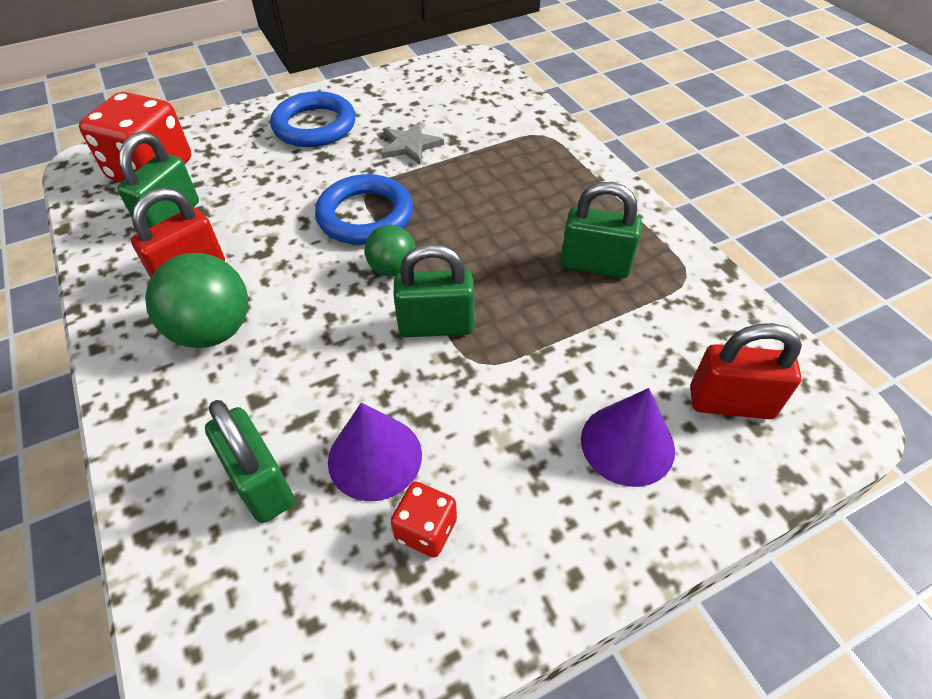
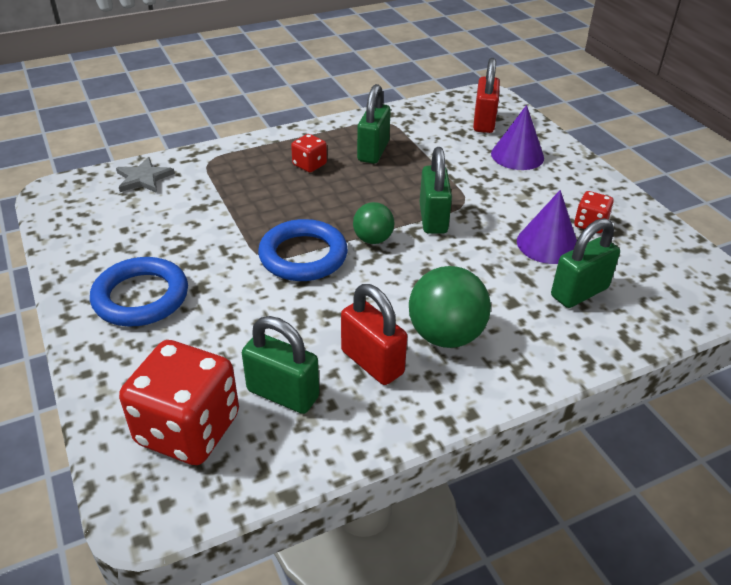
camera: 90 degrees left, 10 degrees down
grey star [381,121,444,164] -> grey star moved to [116,157,175,193]
none -> red dice [291,134,327,172]

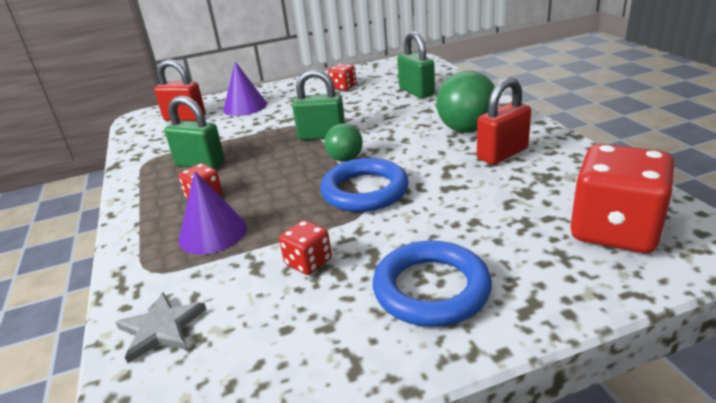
camera: 80 degrees left, 10 degrees down
green padlock [242,316,319,414] -> none
purple cone [517,190,577,264] -> purple cone moved to [179,171,247,254]
none -> red dice [279,220,332,275]

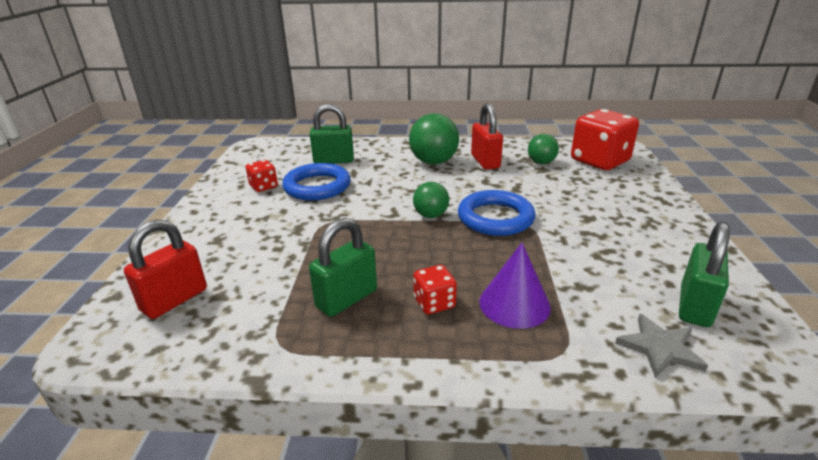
camera: 70 degrees left, 0 degrees up
purple cone [223,62,267,116] -> none
red dice [279,220,332,275] -> none
green padlock [292,69,345,140] -> green padlock moved to [679,222,730,327]
blue ring [373,240,492,327] -> blue ring moved to [282,163,351,201]
none -> green ball [528,134,559,164]

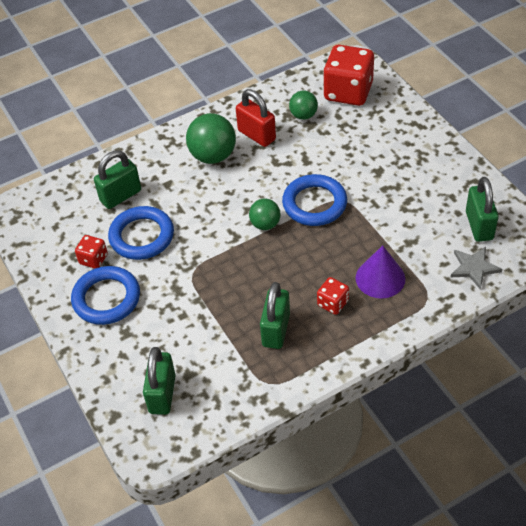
camera: 30 degrees left, 20 degrees up
red padlock [124,219,207,319] -> green padlock [143,347,176,415]
none -> blue ring [71,266,140,325]

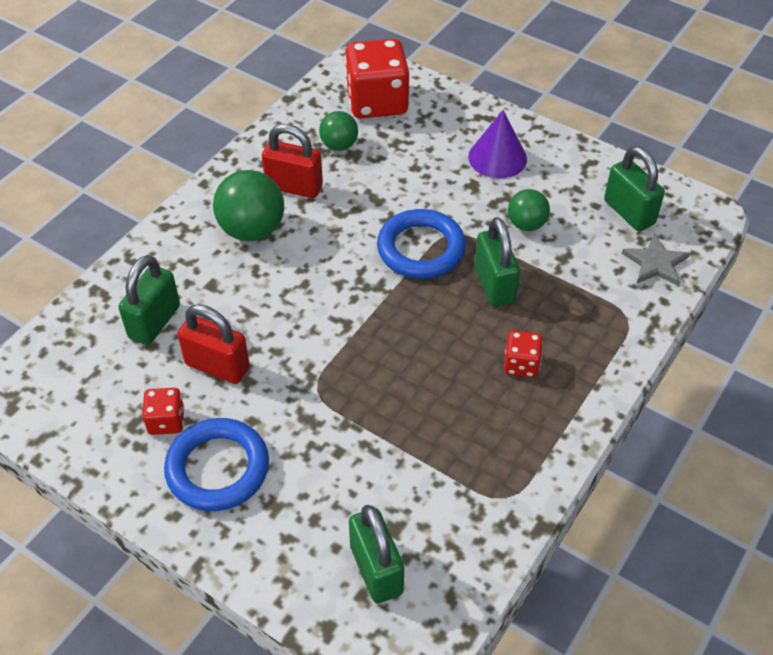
camera: 30 degrees left, 0 degrees up
blue ring [108,206,174,260] -> red padlock [177,304,250,384]
green ball [249,199,281,230] -> green ball moved to [508,189,550,231]
green padlock [260,282,290,349] -> green padlock moved to [475,217,520,307]
purple cone [356,245,405,299] -> purple cone moved to [468,110,527,179]

